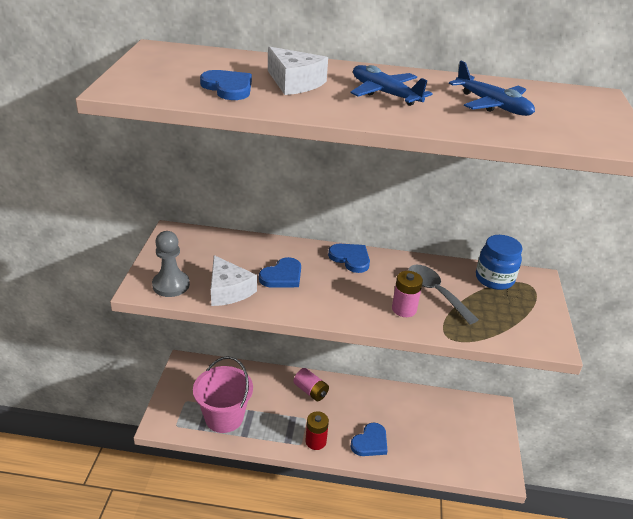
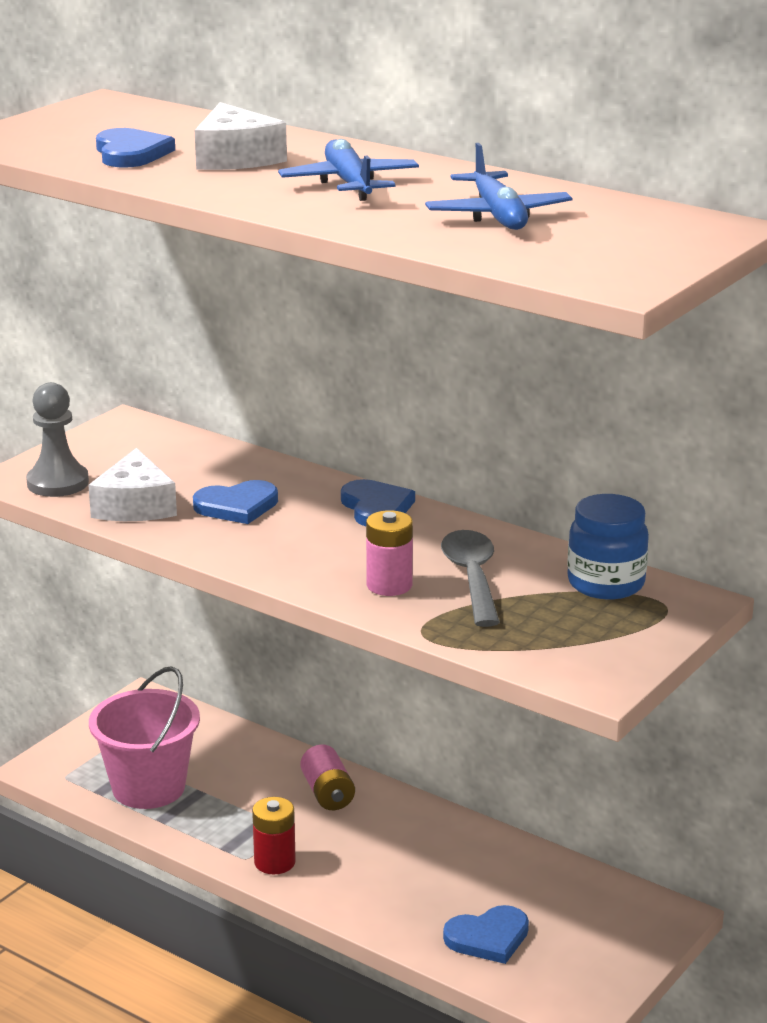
camera: 30 degrees right, 10 degrees down
blue heart [351,423,387,456] -> blue heart moved to [443,905,529,964]

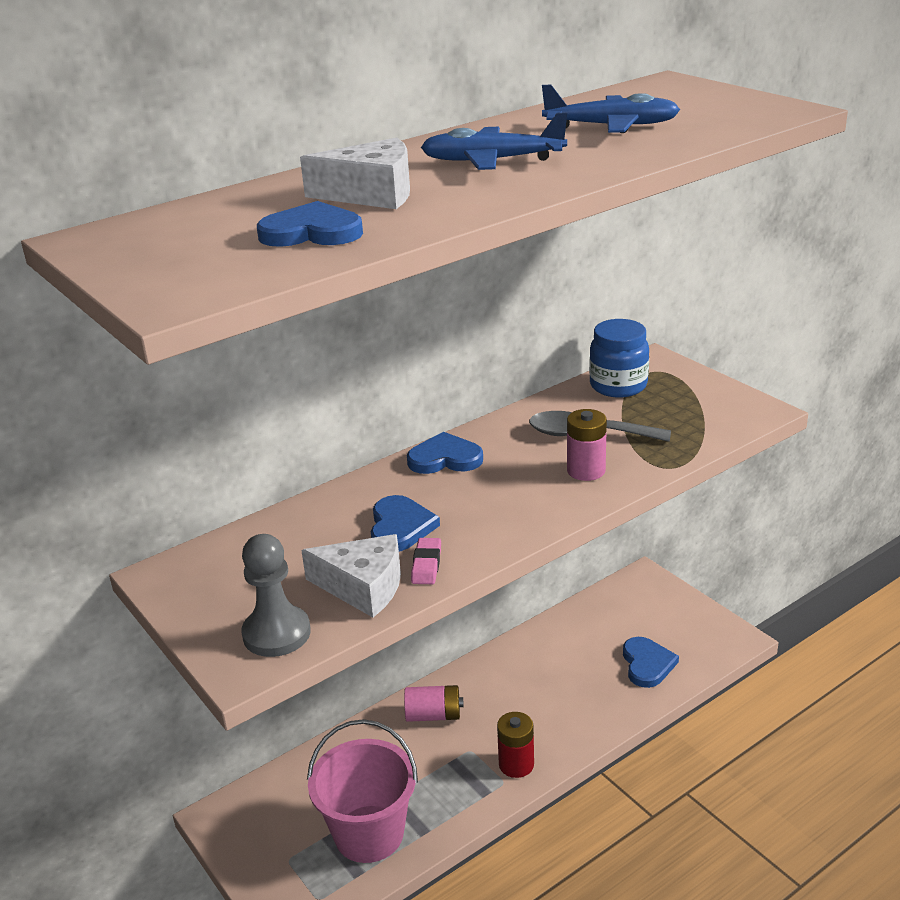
camera: 70 degrees left, 5 degrees up
none -> pink eraser [411,538,441,584]

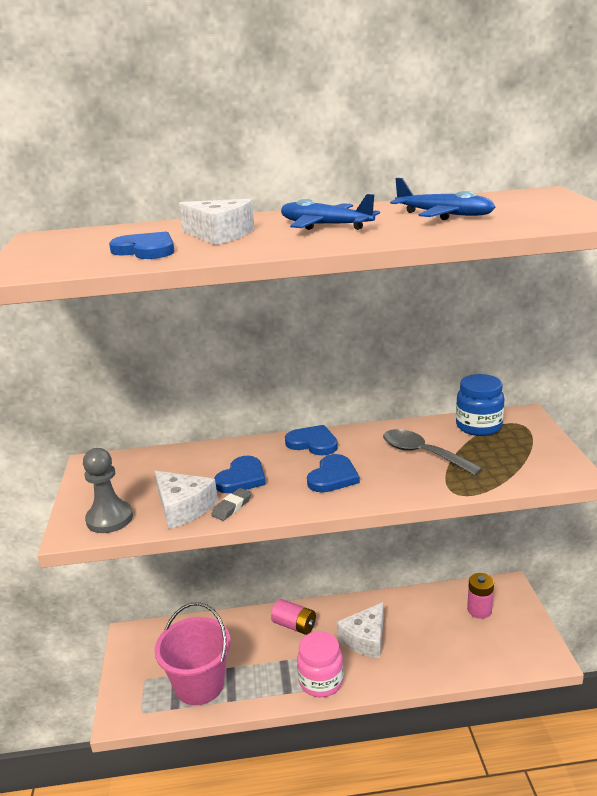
camera: 30 degrees right, 5 degrees down
pink eraser [411,538,441,584] -> grey eraser [211,488,252,521]
red battery [497,712,534,778] -> pink jar [297,631,344,697]
pink battery [567,409,607,481] -> pink battery moved to [467,573,494,619]
blue heart [623,637,679,688] -> blue heart moved to [307,454,360,492]
none -> white cheese [337,602,383,658]

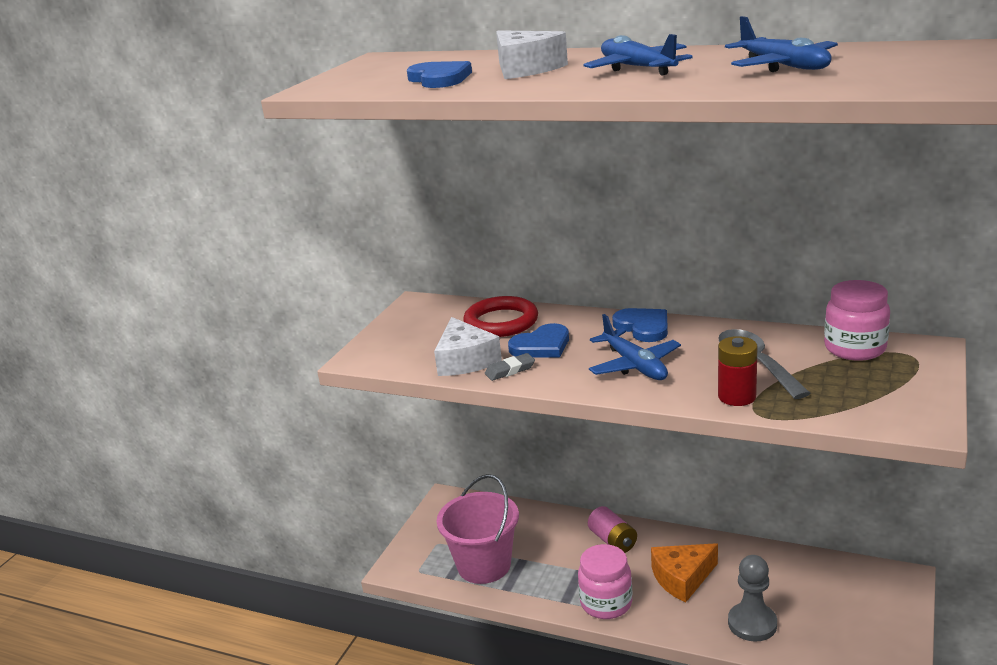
camera: 30 degrees right, 0 degrees up
grey pawn [83,448,133,533] -> grey pawn moved to [728,555,777,642]
blue heart [307,454,360,492] -> blue plane [589,314,681,380]
white cheese [337,602,383,658] -> orange cheese [651,543,718,603]
blue jar [456,374,504,436] -> pink jar [824,280,890,361]
pink battery [467,573,494,619] -> none
none -> red ring [463,296,538,337]
none -> red battery [718,336,757,406]

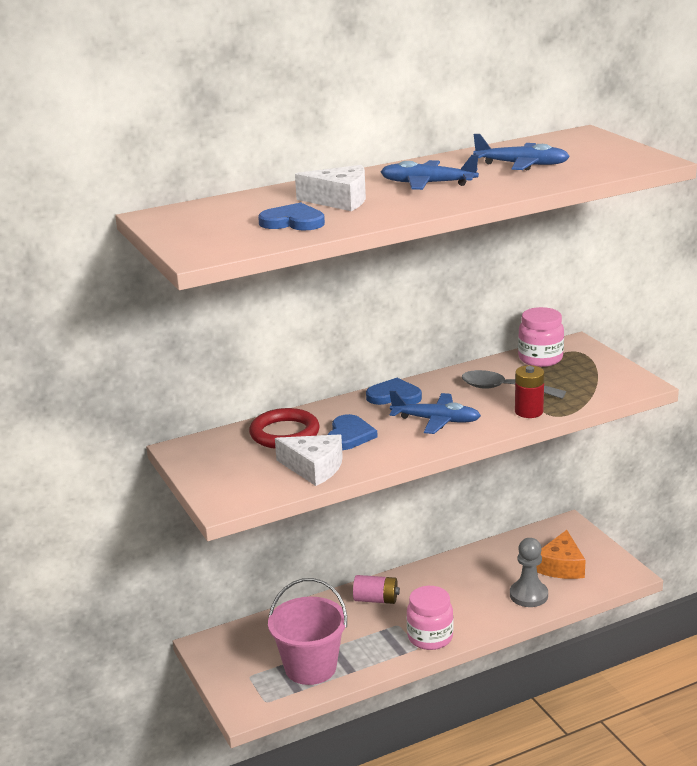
camera: 50 degrees left, 0 degrees up
grey eraser [485,353,535,381] -> none
orange cheese [651,543,718,603] -> orange cheese moved to [536,530,586,579]

